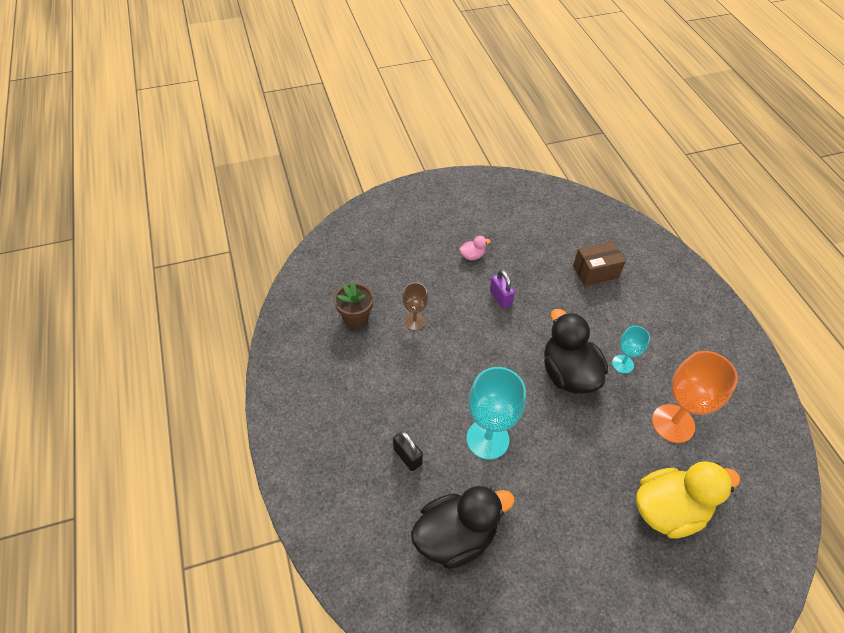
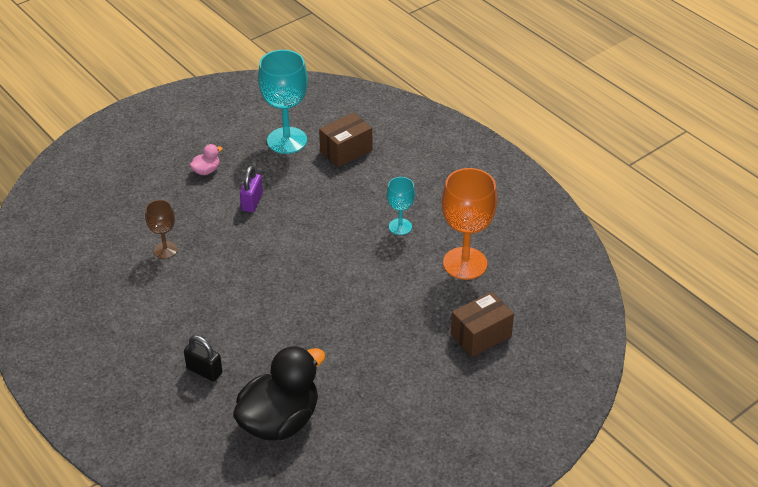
camera: 20 degrees left, 10 degrees down
brown flower pot [334,282,373,328] -> none
turquoise goblet [466,367,526,460] -> turquoise goblet moved to [258,50,308,154]
purple padlock [490,270,515,308] -> purple padlock turned 60 degrees clockwise [240,166,263,212]
black duck [544,309,608,394] -> none
yellow duck [636,461,741,539] -> brown box [451,292,514,357]

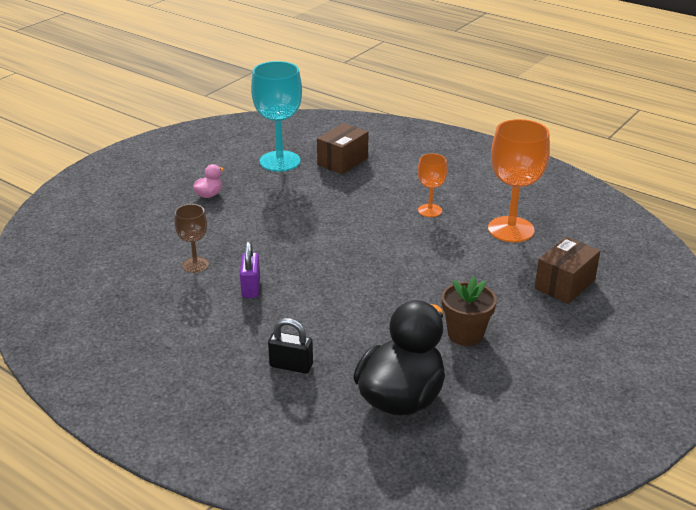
camera: 15 degrees left, 10 degrees down
purple padlock [240,166,263,212] -> purple padlock moved to [240,241,260,298]
turquoise goblet [387,177,415,235] -> orange goblet [418,154,447,217]
none -> brown flower pot [442,277,497,346]

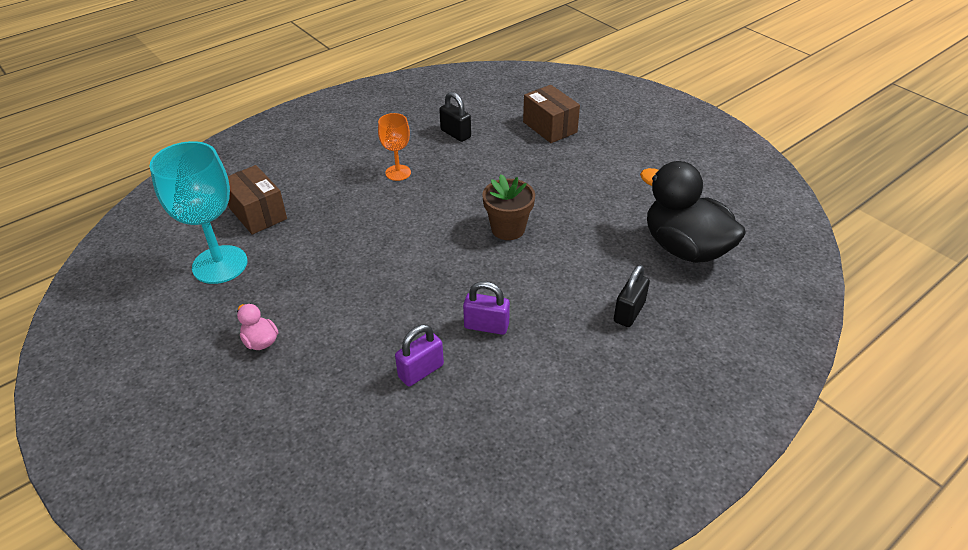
camera: 75 degrees left, 10 degrees up
brown goblet [174,204,209,273] -> purple padlock [395,324,444,386]
brown flower pot [442,277,497,346] -> brown flower pot moved to [482,174,535,240]
orange goblet [488,119,550,243] -> black padlock [439,92,471,142]

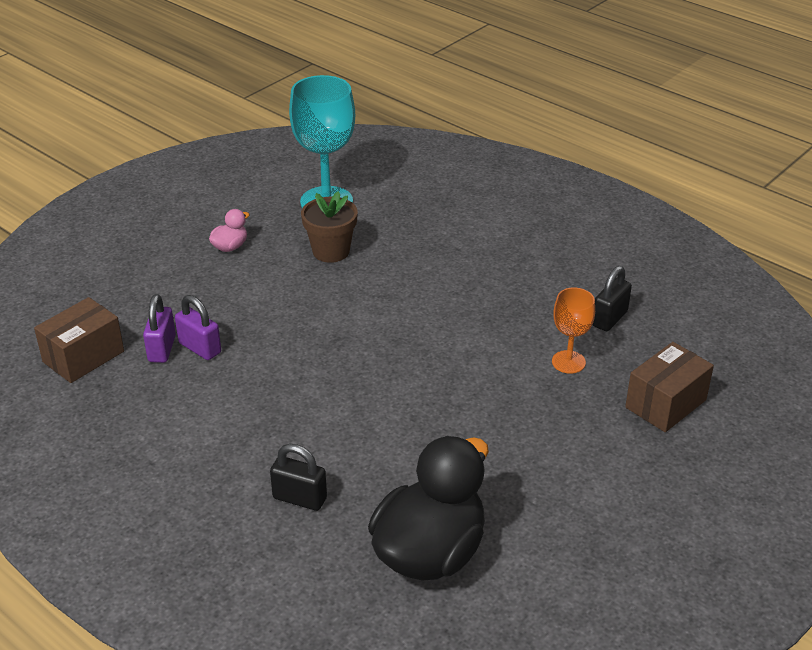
camera: 80 degrees right, 5 degrees down
brown box [228,165,287,235] -> brown box moved to [34,297,124,383]
orange goblet [378,113,411,181] -> orange goblet moved to [552,288,595,374]
purple padlock [463,281,510,335] -> purple padlock moved to [143,294,176,363]
brown flower pot [482,174,535,240] -> brown flower pot moved to [301,191,358,263]

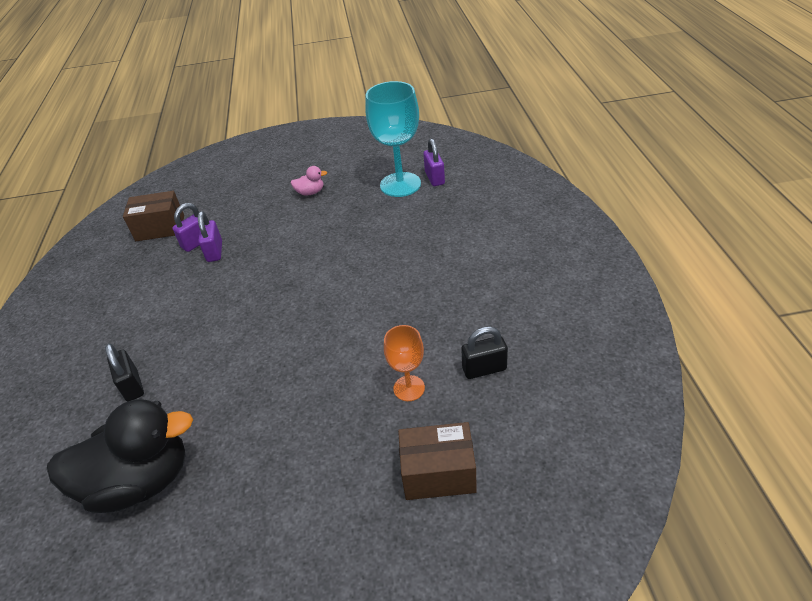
camera: 45 degrees right, 5 degrees up
brown flower pot [301,191,358,263] -> none
none -> purple padlock [423,138,445,186]

